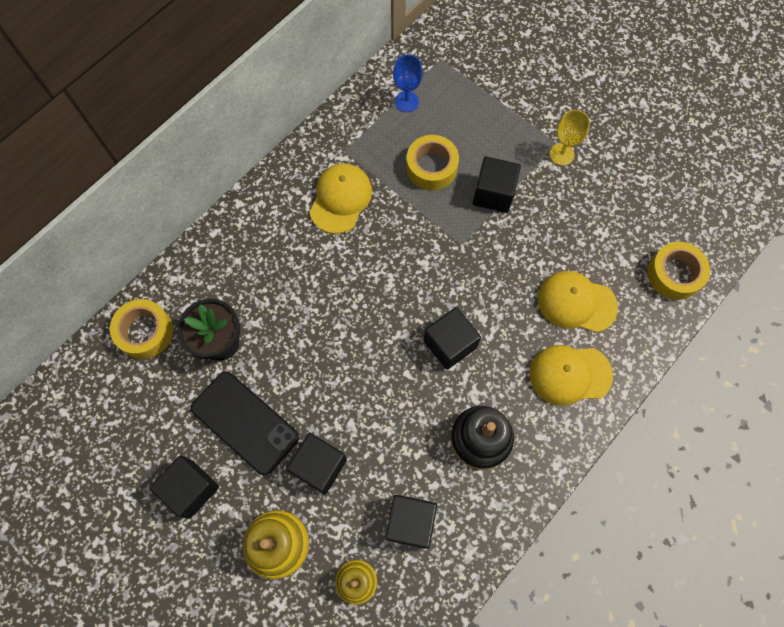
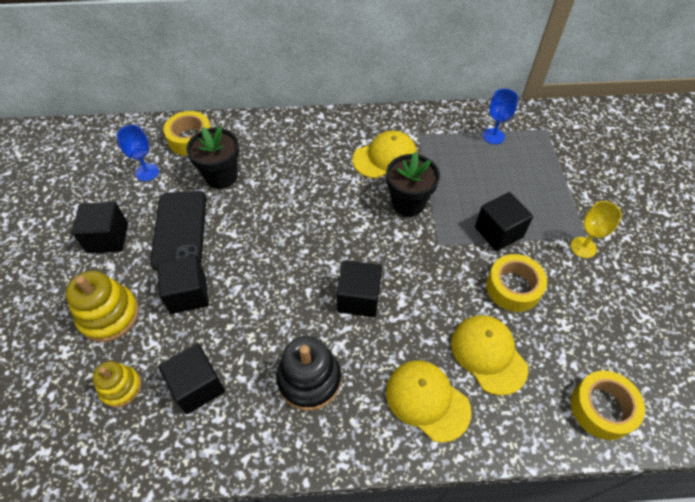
camera: 45 degrees right, 15 degrees down
yellow tape [406,135,459,190] -> yellow tape moved to [486,254,547,312]
none -> blue goblet [116,125,159,181]
none -> black flower pot [386,152,440,217]

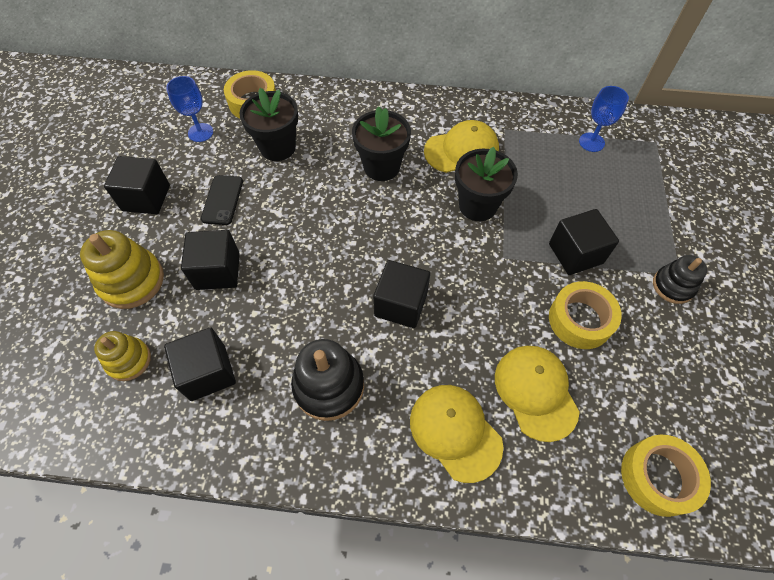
camera: 10 degrees right, 5 degrees up
black phone [150,191,206,271] -> black phone [201,175,243,225], size x0.58
yellow goblet [571,201,622,258] -> black stacking toy [653,255,707,304]
none -> black flower pot [352,106,411,181]

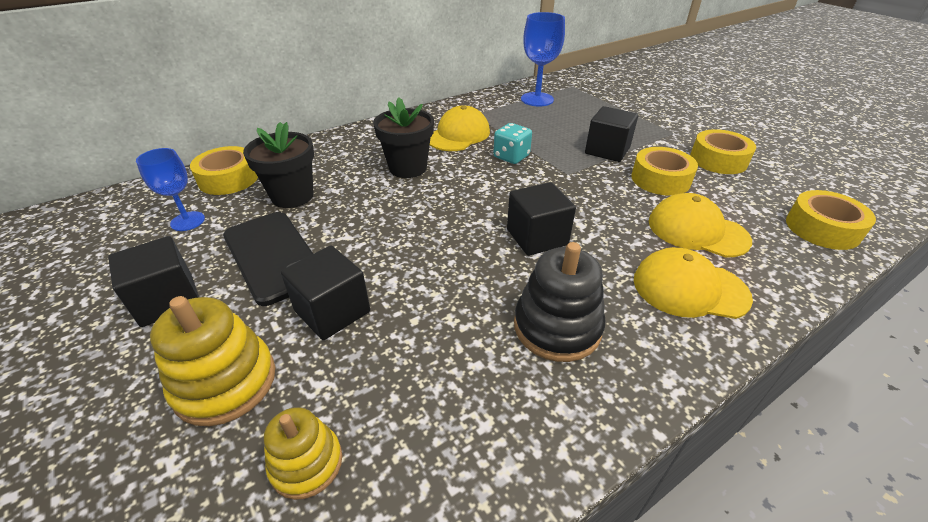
camera: 40 degrees left, 20 degrees down
black cube [164,327,236,401] -> none
black phone [201,175,243,225] -> black phone [223,212,313,306], size x1.72
black flower pot [455,147,518,221] -> turquoise dice [493,123,532,164]
blue goblet [579,86,629,152] -> blue goblet [521,12,565,106], size x1.55
black stacking toy [653,255,707,304] -> none
none -> yellow tape [690,129,756,174]

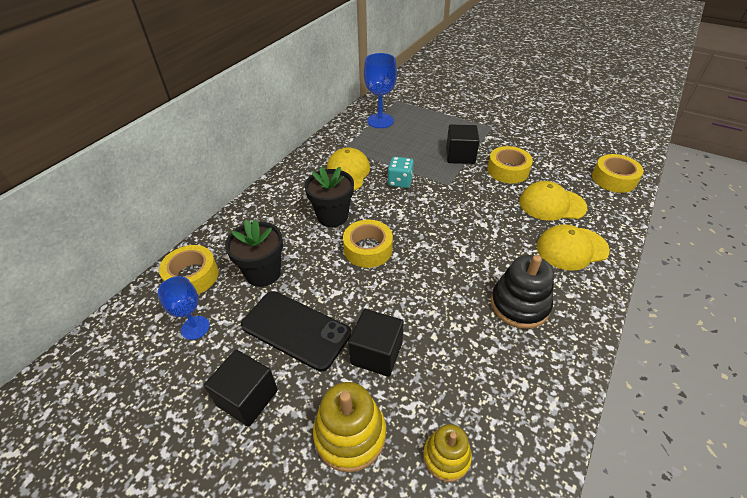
camera: 25 degrees left, 5 degrees up
black cube [507,182,576,256] -> none
yellow tape [690,129,756,174] -> yellow tape moved to [343,220,393,268]

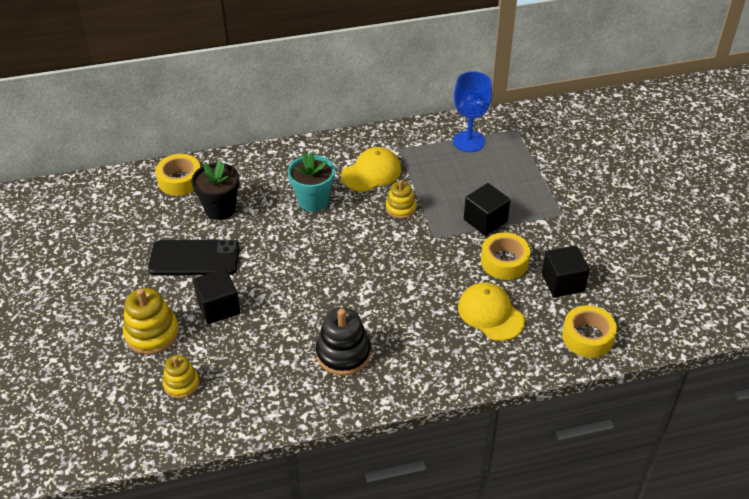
camera: 45 degrees right, 0 degrees up
blue goblet [157,276,210,340] -> none
black cube [204,349,278,427] -> black cube moved to [542,245,590,298]
black phone [241,291,351,372] -> black phone turned 75 degrees counterclockwise [148,240,240,276]
black flower pot [304,167,354,227] -> turquoise flower pot [288,153,335,212]
yellow tape [343,220,393,268] -> none
turquoise dice [388,157,414,188] -> yellow stacking toy [386,180,416,219]
yellow cap [537,224,610,271] -> none

